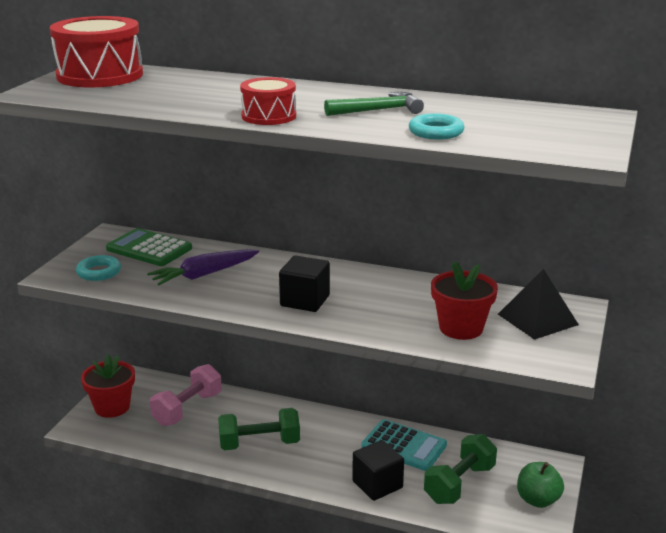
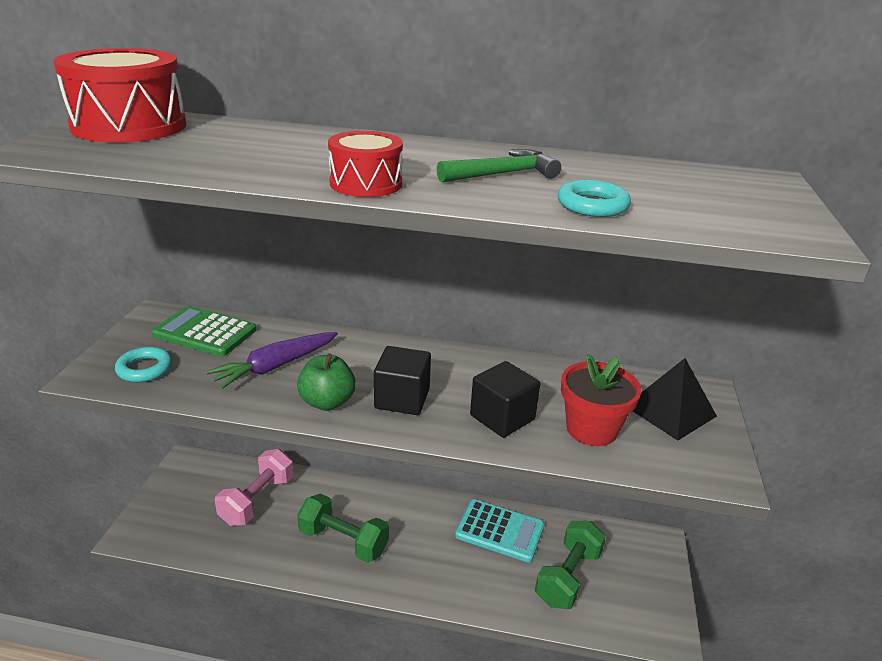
camera: 10 degrees left, 5 degrees up
red flower pot [81,354,135,418] -> none
green dumbbell [218,408,300,450] -> green dumbbell turned 45 degrees clockwise [297,494,389,563]
black cube [352,440,404,501] -> black cube moved to [470,361,540,438]
green apple [517,462,564,508] -> green apple moved to [297,353,356,411]

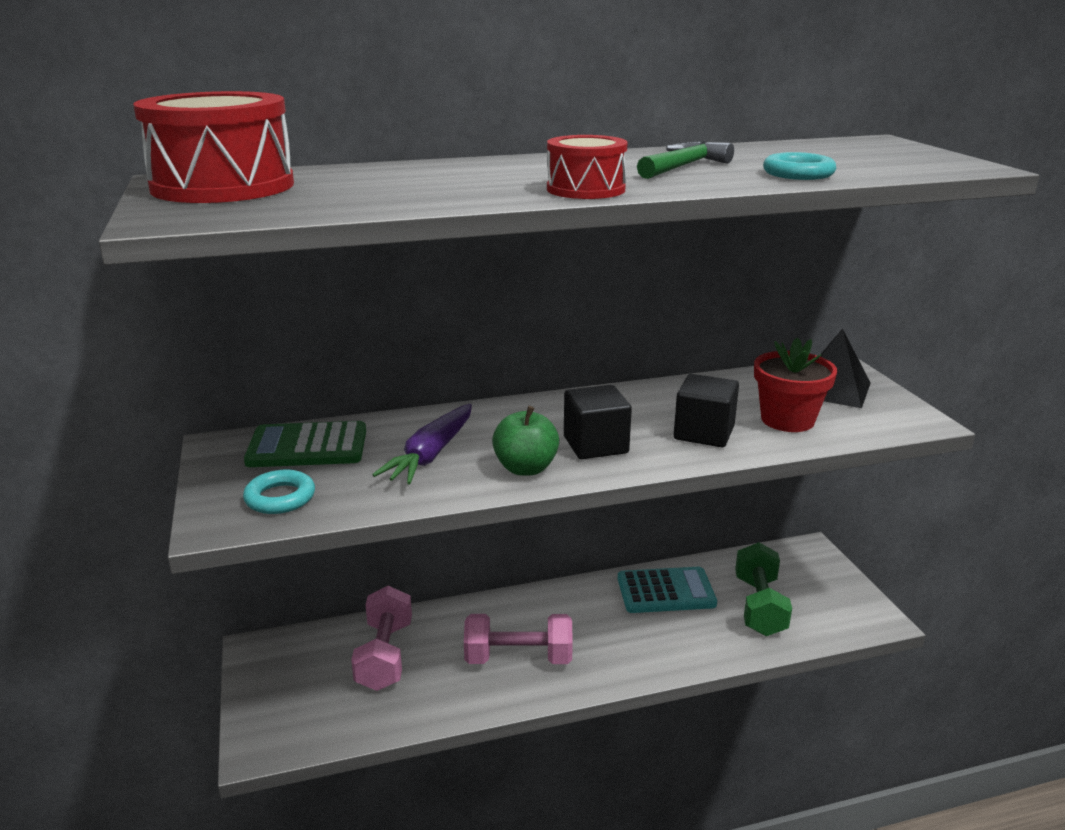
camera: 25 degrees left, 5 degrees down
green dumbbell [297,494,389,563] -> pink dumbbell [464,614,573,664]

